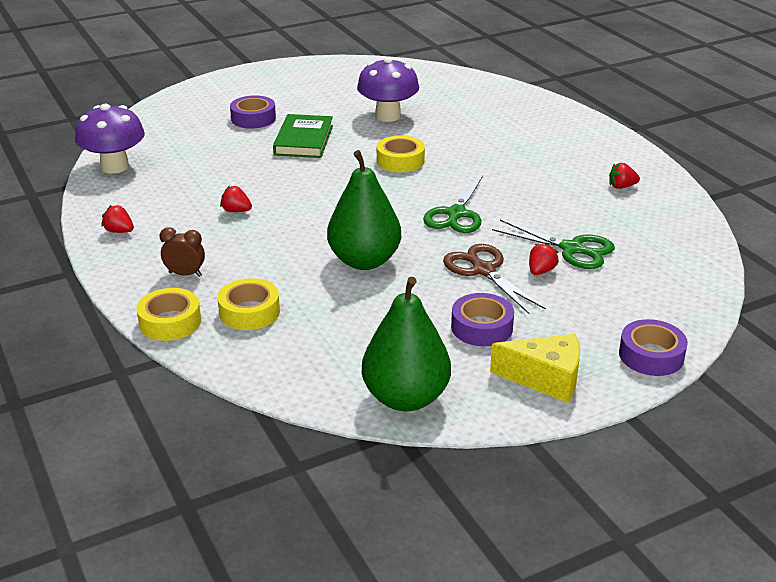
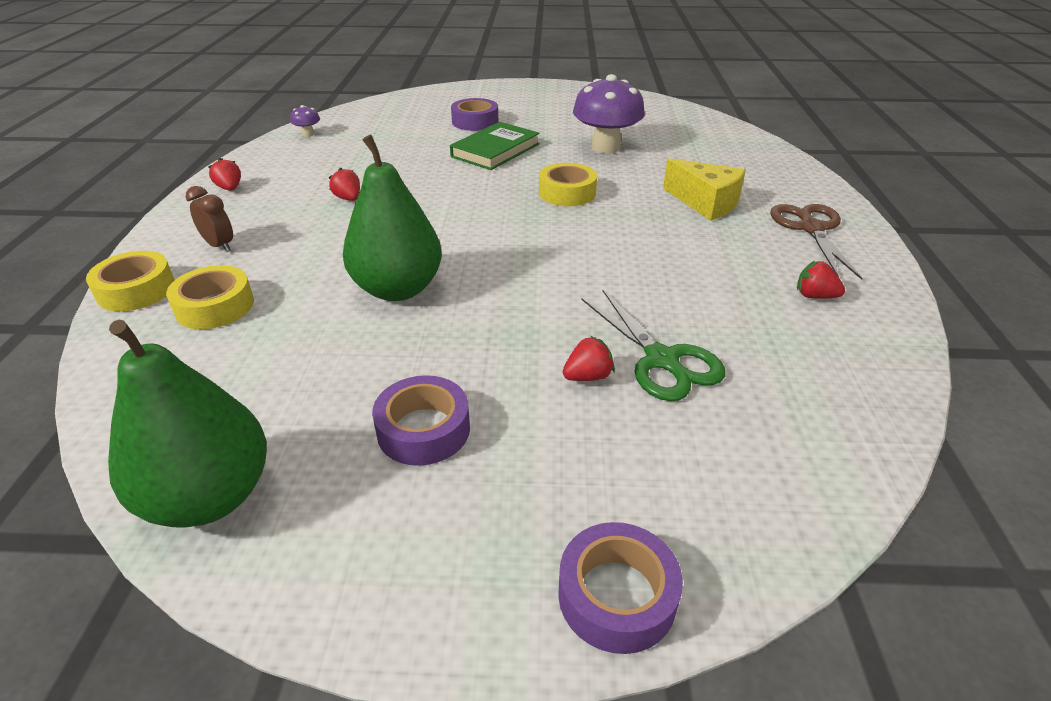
camera: 30 degrees right, 5 degrees up
purple mushroom [75,104,145,174] -> purple mushroom [290,105,320,137], size x0.43
green scissors [423,176,483,233] -> none
brown scissors [443,244,546,314] -> brown scissors moved to [770,204,862,280]
yellow cheese [490,334,580,403] -> yellow cheese moved to [663,158,746,221]

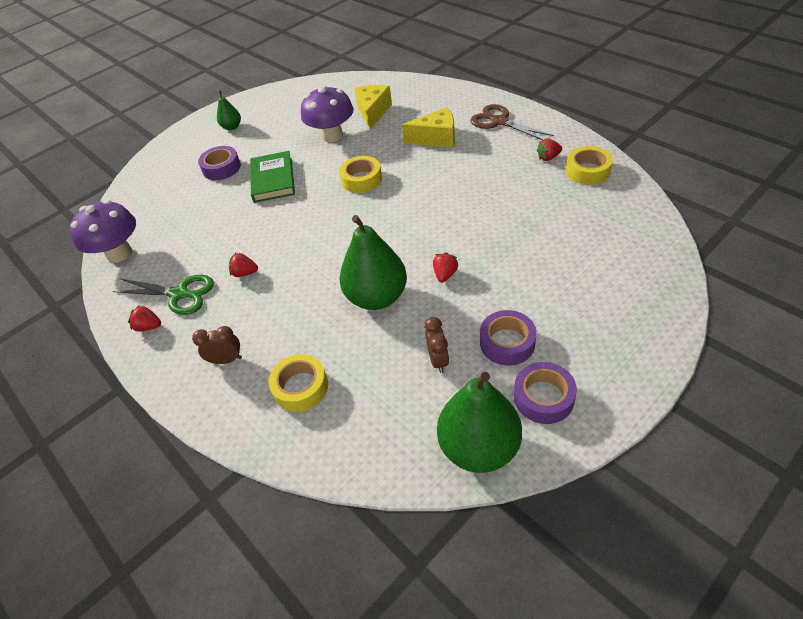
camera: 40 degrees left, 10 degrees up
yellow tape [86,251,174,311] -> yellow tape moved to [566,146,613,185]
purple mushroom [290,105,320,137] -> purple mushroom [69,200,136,263], size x2.34
purple tape [558,522,683,654] -> purple tape moved to [514,362,577,424]
red strawberry [563,336,615,381] -> red strawberry moved to [433,252,458,283]
green scissors [581,290,725,401] -> green scissors moved to [113,275,214,315]
none -> green pear [217,91,241,130]
none -> yellow cheese [354,85,392,130]
none -> brown clock [424,317,449,373]

